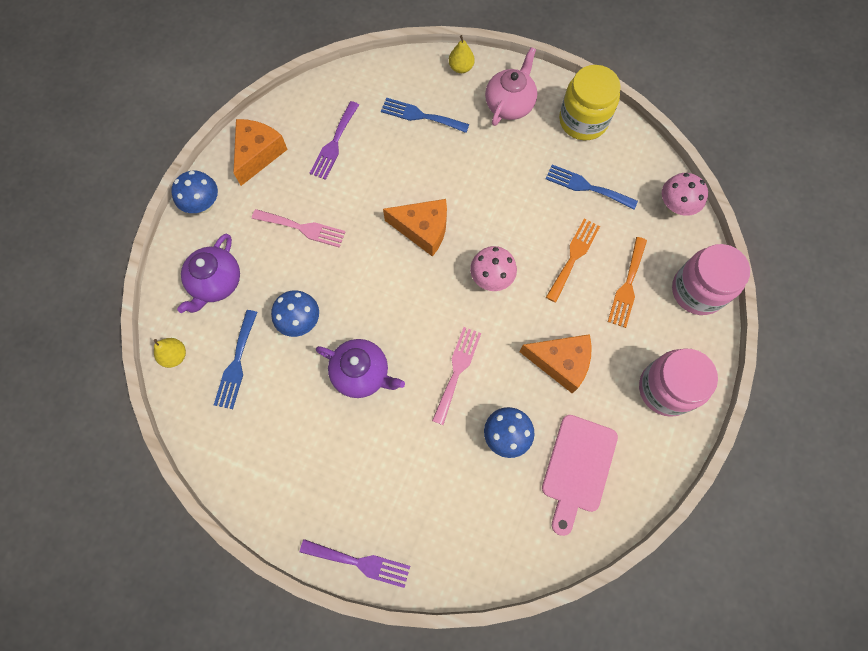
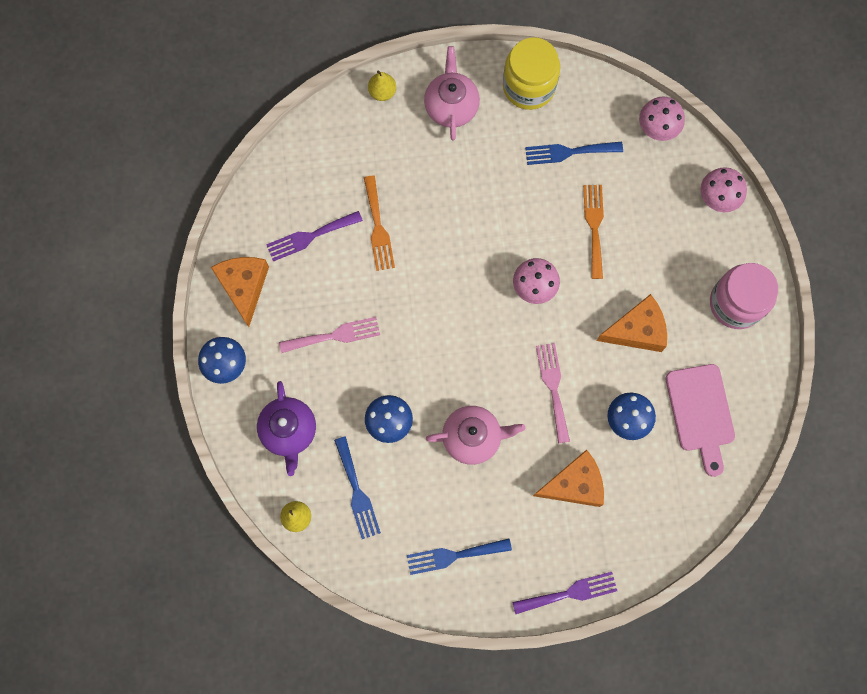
camera: 30 degrees left, 5 degrees up
purple fork [310,101,359,180] -> purple fork turned 75 degrees clockwise [266,211,363,262]
purple teapot [316,339,405,398] -> pink teapot [426,406,525,465]
blue fork [381,98,469,133] -> blue fork moved to [407,539,512,575]
orange cheese [383,199,447,257] -> orange cheese moved to [533,450,604,507]
orange fork [608,237,647,328] -> orange fork moved to [364,175,395,271]
pink jar [672,244,750,315] -> pink mushroom [700,167,747,212]

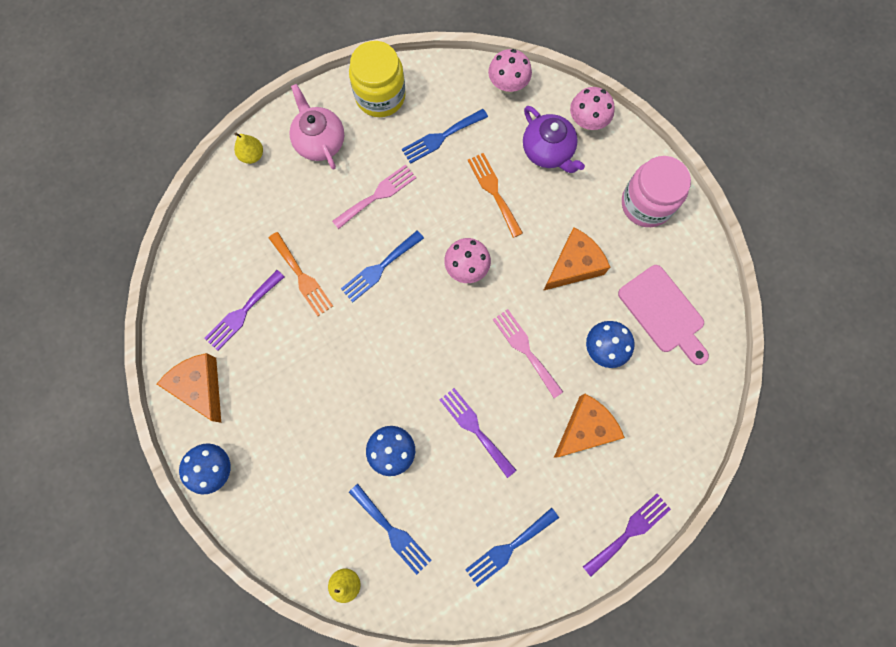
camera: 25 degrees left, 0 degrees up
purple teapot [257,381,316,476] -> purple teapot moved to [523,106,585,173]
pink fork [279,317,380,353] -> pink fork moved to [332,164,416,229]
pink teapot [426,406,525,465] -> purple fork [440,388,516,478]
none -> blue fork [341,231,424,302]

